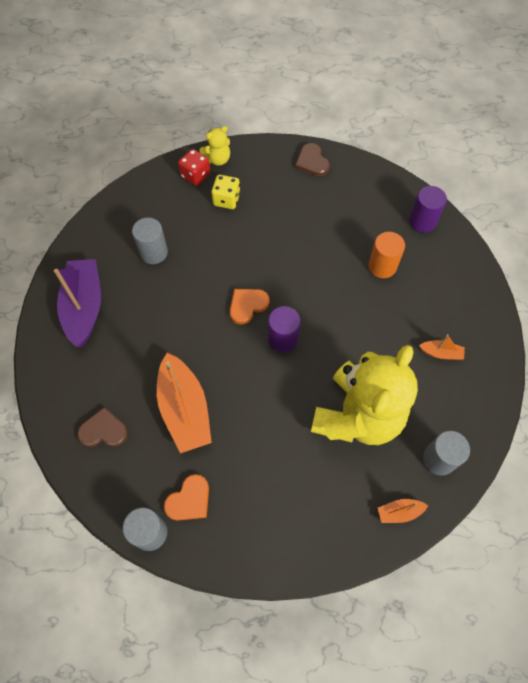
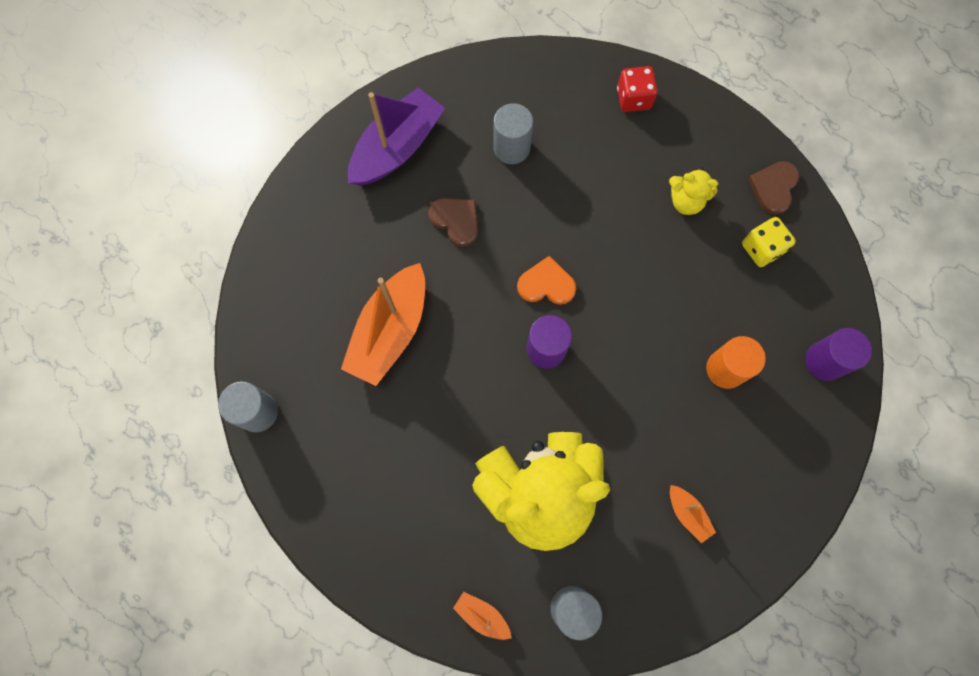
camera: 45 degrees right, 10 degrees up
brown heart [77,407,128,447] -> brown heart moved to [428,198,478,247]
orange heart [164,474,209,521] -> none
yellow teddy bear [199,126,230,166] -> yellow teddy bear moved to [669,167,718,215]
yellow dice [211,175,240,209] -> yellow dice moved to [742,217,796,267]

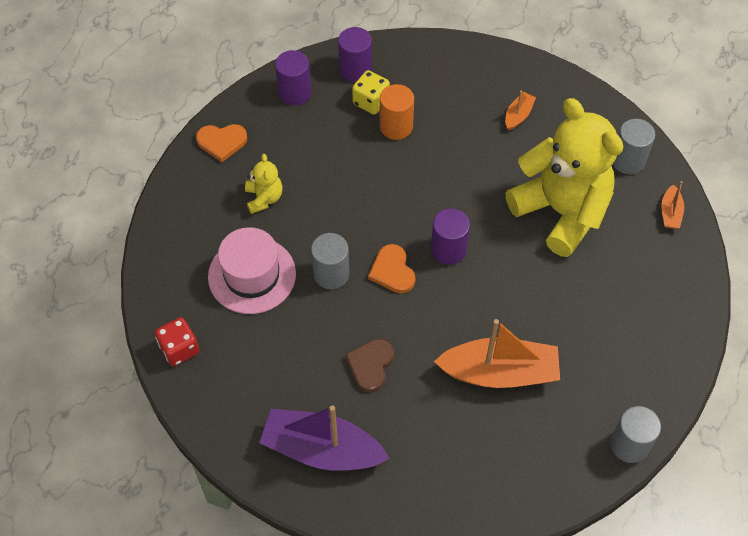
camera: 115 degrees left, 15 degrees down
grey cylinder [493,103,533,164] -> grey cylinder moved to [311,233,349,289]
red dice [617,66,658,112] -> red dice moved to [155,317,199,366]
yellow dice [742,217,796,267] -> yellow dice moved to [352,70,390,114]
brown heart [748,161,800,215] -> orange heart [196,124,248,162]
none -> pink hat [208,227,296,314]
none -> purple cylinder [275,50,311,106]

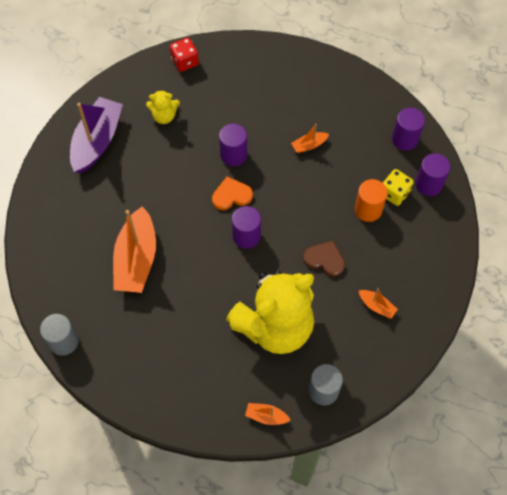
camera: 95 degrees right, 5 degrees up
orange heart [196,124,248,162] -> none
pink hat [208,227,296,314] -> none
yellow teddy bear [245,154,282,214] -> yellow teddy bear moved to [146,89,180,124]
grey cylinder [311,233,349,289] -> purple cylinder [219,123,247,166]
brown heart [345,339,394,392] -> brown heart moved to [303,241,345,277]
none -> orange boat [291,124,329,153]

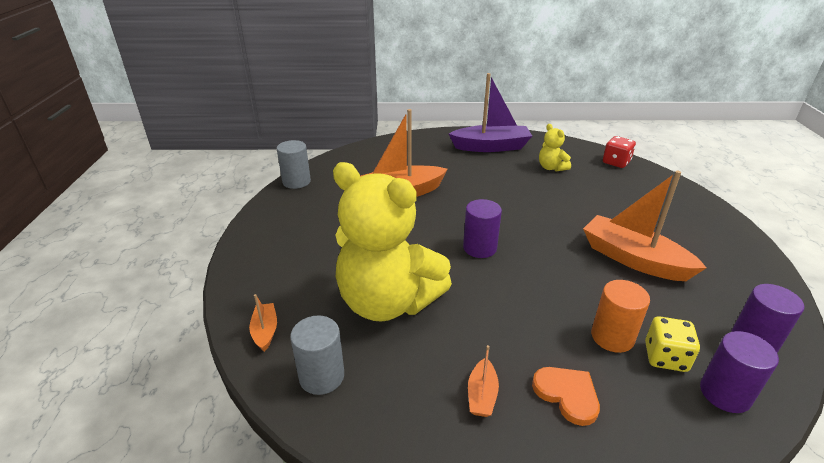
camera: 65 degrees right, 30 degrees down
orange heart [212,177,253,210] -> orange heart moved to [532,367,600,426]
purple cylinder [219,123,247,166] -> none
orange boat [291,124,329,153] -> orange boat [583,171,707,281], size x2.22
brown heart [303,241,345,277] -> none

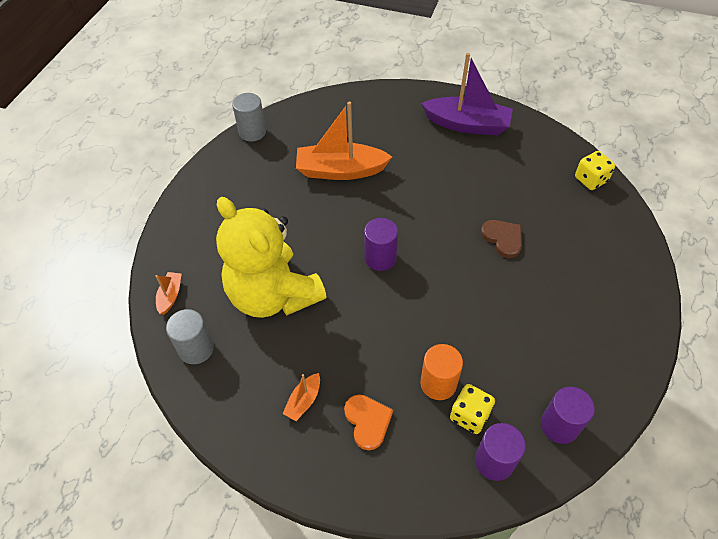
camera: 20 degrees right, 20 degrees up
yellow teddy bear [539,124,571,171] -> none
orange boat [583,171,707,281] -> none
red dice [603,136,636,168] -> yellow dice [575,151,615,190]
none -> brown heart [481,220,522,258]

